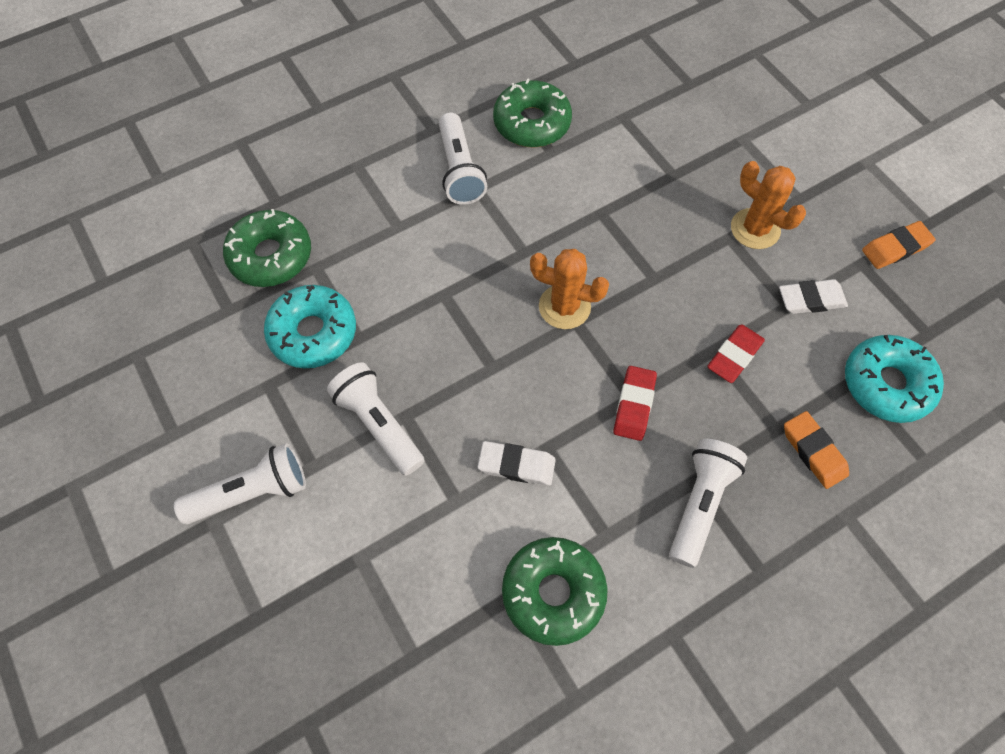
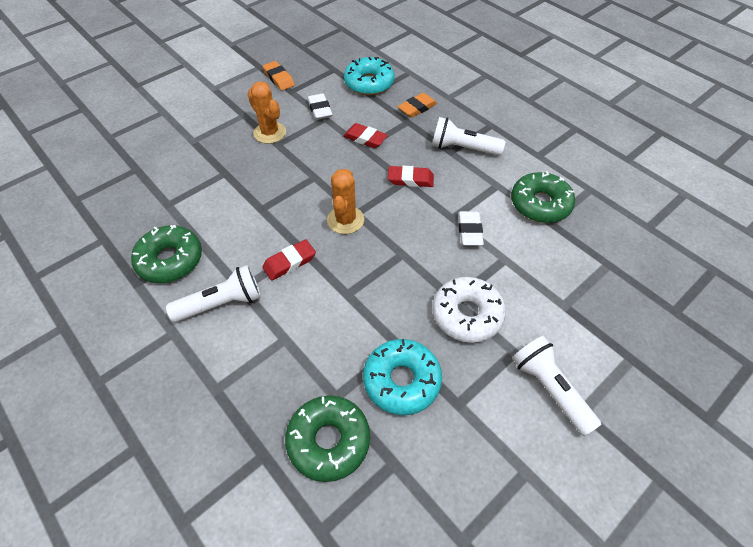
camera: 100 degrees left, 10 degrees down
white flashlight [327,362,425,476] -> white donut [433,277,506,343]
orange cactus [731,161,806,249] -> orange cactus turned 75 degrees counterclockwise [247,81,286,144]
none -> red eraser [263,239,316,281]

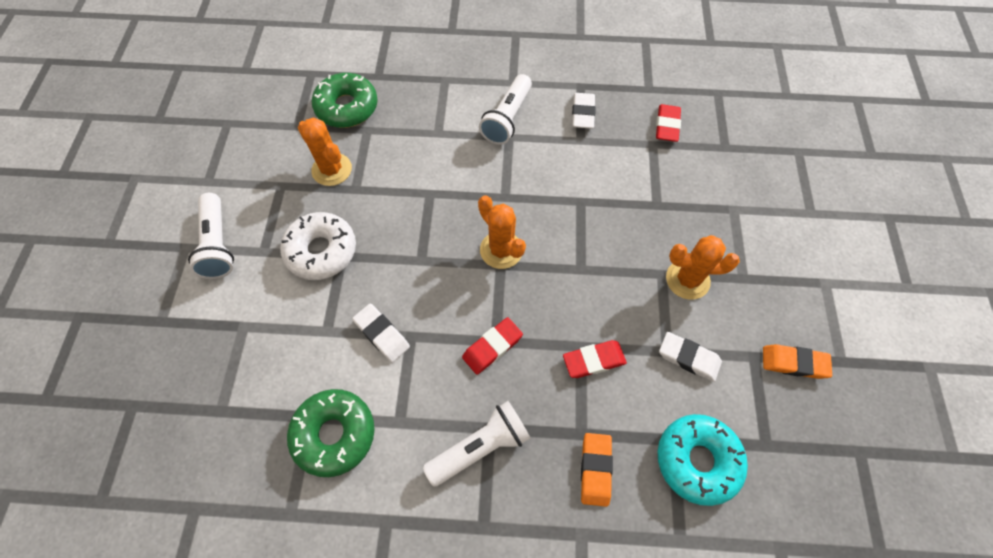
camera: 135 degrees right, 10 degrees up
green donut [131,225,202,283] -> white eraser [572,93,596,129]
red eraser [263,239,316,281] -> red eraser moved to [656,104,681,142]
turquoise donut [363,339,442,415] -> orange cactus [298,117,352,186]
white flashlight [512,336,601,436] -> white flashlight turned 60 degrees clockwise [188,193,234,279]

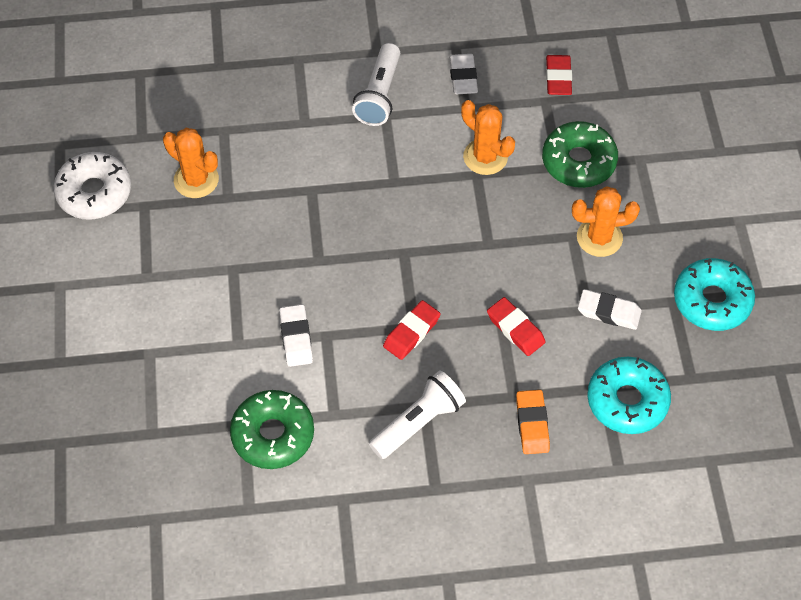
camera: 10 degrees left, 5 degrees down
white flashlight [188,193,234,279] -> none
white donut [280,212,356,280] -> white donut moved to [53,152,131,220]
green donut [312,73,378,128] -> green donut moved to [542,121,618,188]
white eraser [352,304,410,362] -> white eraser turned 45 degrees clockwise [279,304,313,367]
orange cactus [478,196,526,269] -> orange cactus moved to [461,100,515,175]
red eraser [563,340,627,378] -> red eraser turned 75 degrees clockwise [487,297,546,356]
orange eraser [763,344,832,379] -> turquoise donut [674,258,755,331]

